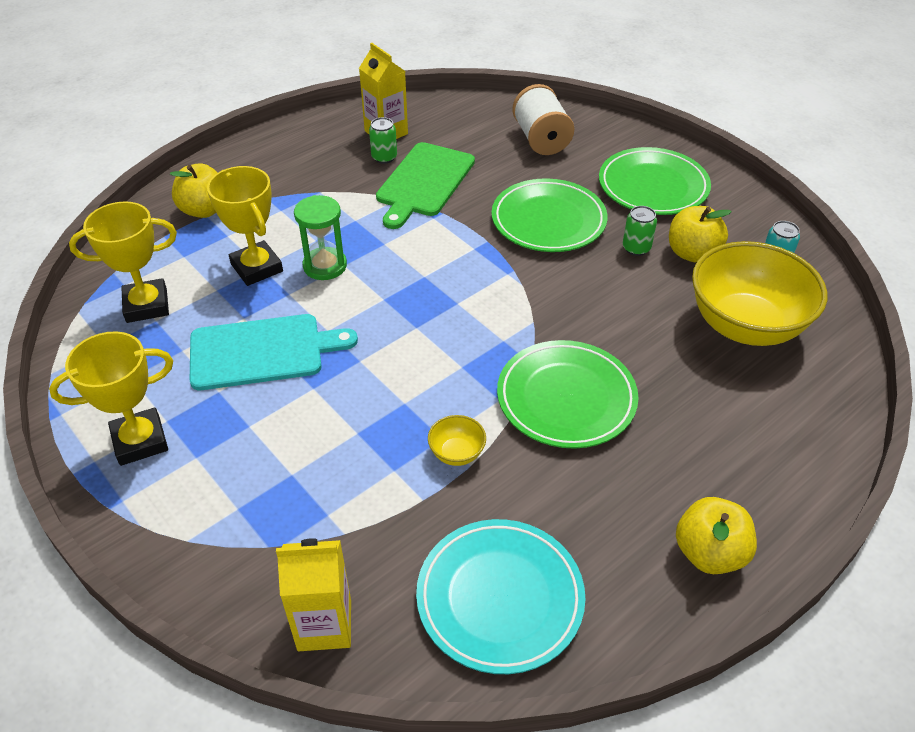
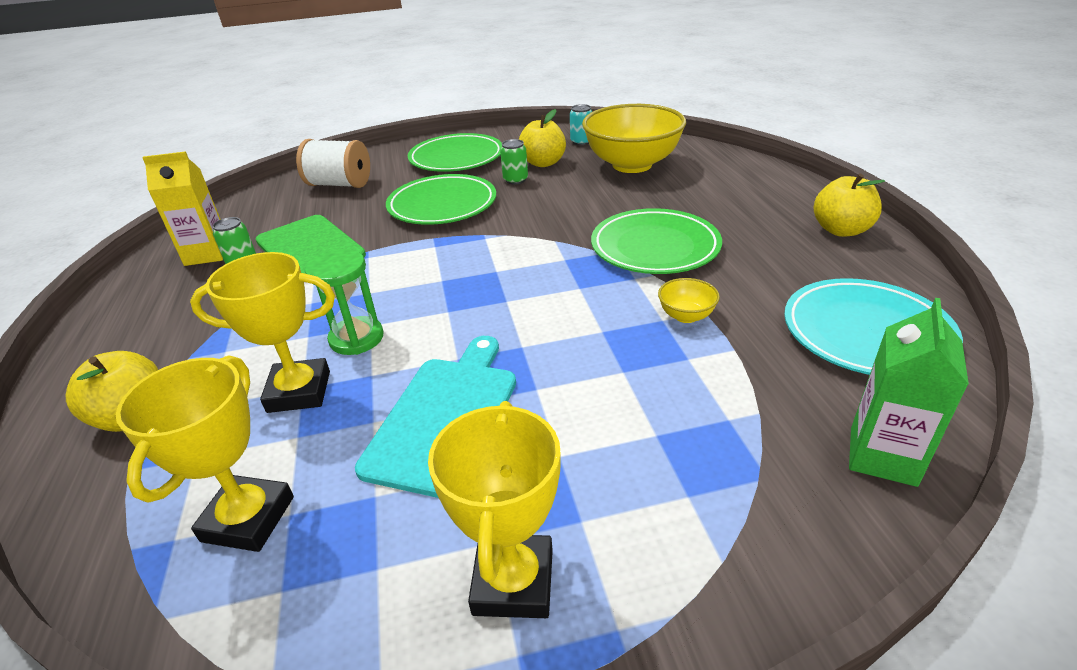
camera: 60 degrees left, 10 degrees down
yellow carton [276,538,351,651] -> green carton [849,298,969,487]

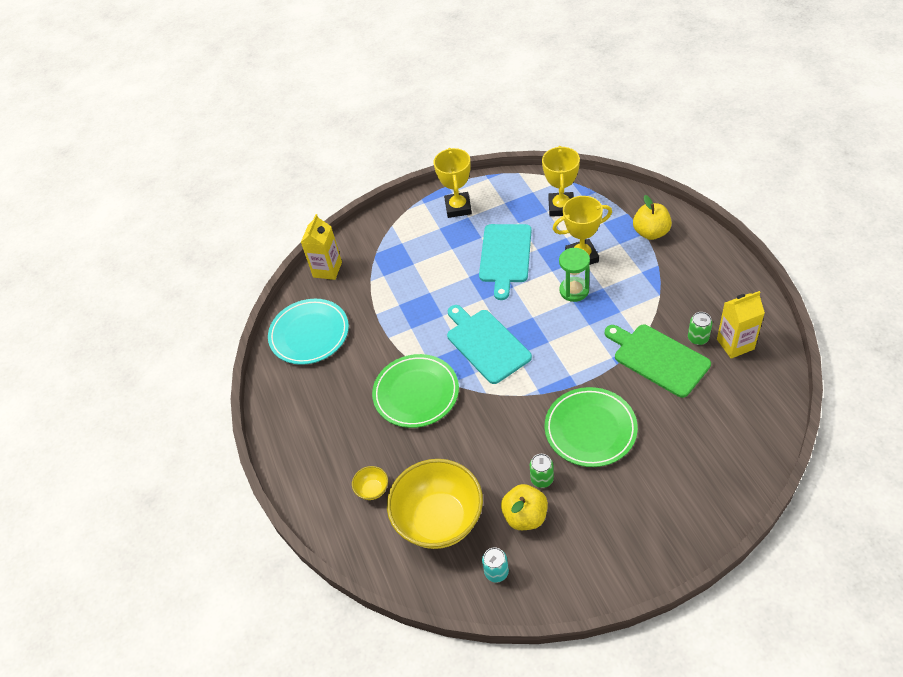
camera: 175 degrees right, 15 degrees up
white spool [296,139,370,188] -> none
green plate [408,133,502,172] -> none
yellow bowl [658,278,720,323] -> yellow bowl moved to [352,466,388,500]
yellow apple [814,173,885,237] -> none
green carton [849,298,969,487] -> yellow carton [301,214,342,280]
none -> turquoise cutting board [447,305,532,384]

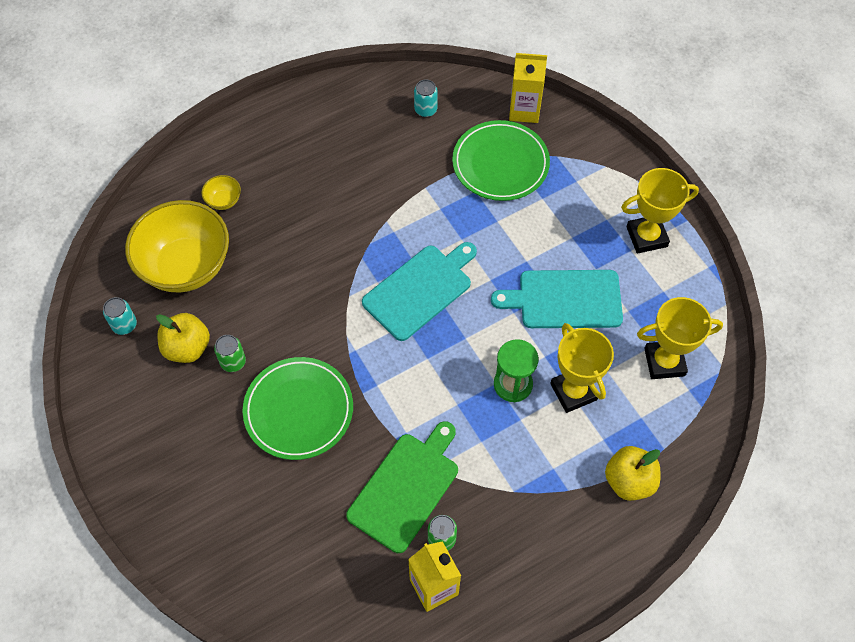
camera: 75 degrees right, 10 degrees up
turquoise plate [268,299,349,365] -> turquoise can [414,80,438,117]
green plate [372,354,459,428] -> green plate moved to [452,120,550,201]

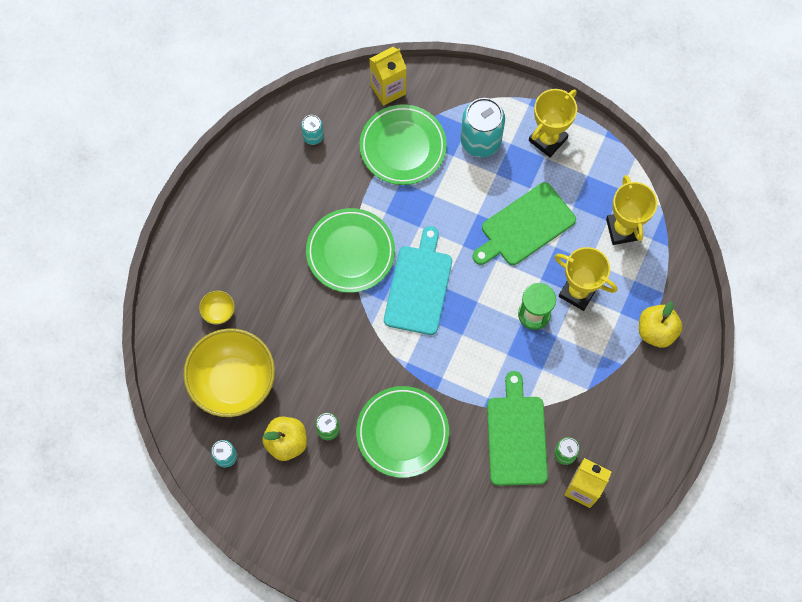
camera: 35 degrees left, 10 degrees up
turquoise cutting board [491,270,623,328] -> green cutting board [473,182,576,265]
yellow trophy [637,297,723,379] -> yellow trophy turned 60 degrees counterclockwise [606,175,657,245]
none -> green plate [306,208,395,293]
none -> turquoise can [460,98,505,157]

